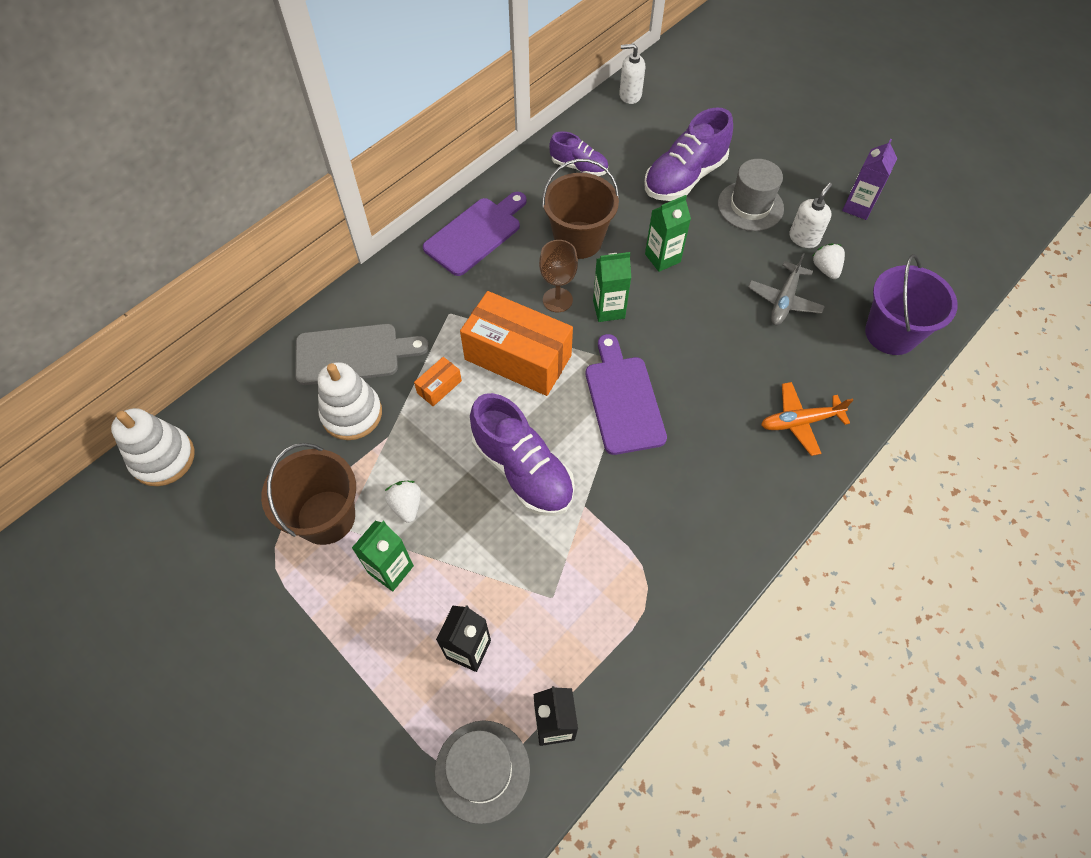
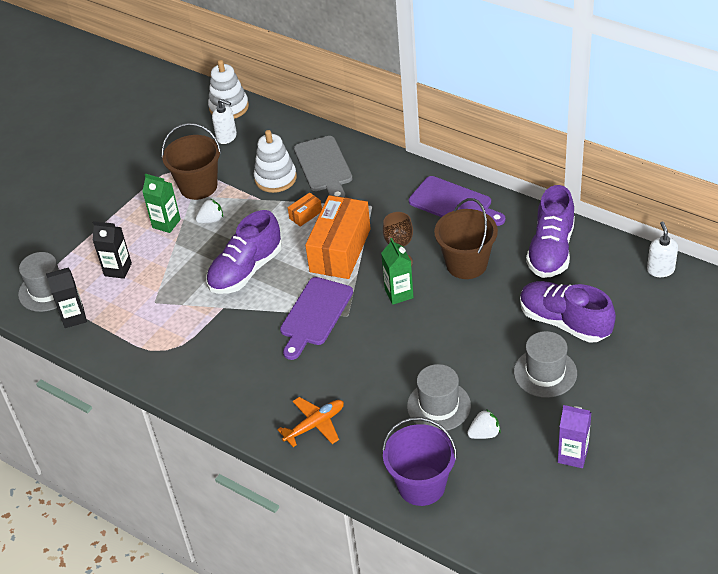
camera: 85 degrees right, 15 degrees down
orange box [414,357,462,406] -> orange box turned 75 degrees counterclockwise [288,192,322,227]
purple shoe [549,131,608,176] -> purple shoe [526,185,575,278], size x1.72
purple cutting board [586,334,667,455] -> purple cutting board turned 135 degrees clockwise [280,277,353,360]
green carton [645,195,691,272] -> none
grey plane [748,253,825,325] -> grey hat [407,364,471,431]
orange plane [761,382,853,456] -> orange plane turned 75 degrees clockwise [277,397,344,447]
white soap dispenser [789,183,832,248] -> white soap dispenser moved to [212,99,237,144]

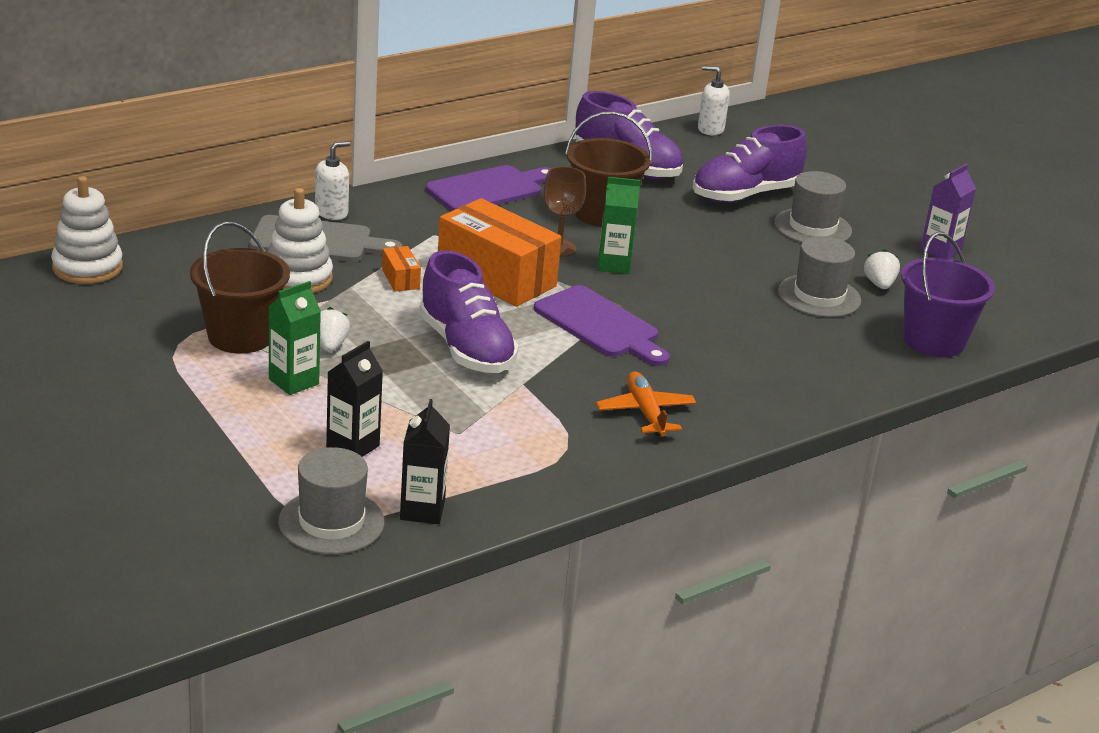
camera: 75 degrees left, 15 degrees down
white soap dispenser [212,99,237,144] -> white soap dispenser moved to [315,141,350,220]
orange plane [277,397,344,447] -> orange plane moved to [596,371,696,436]

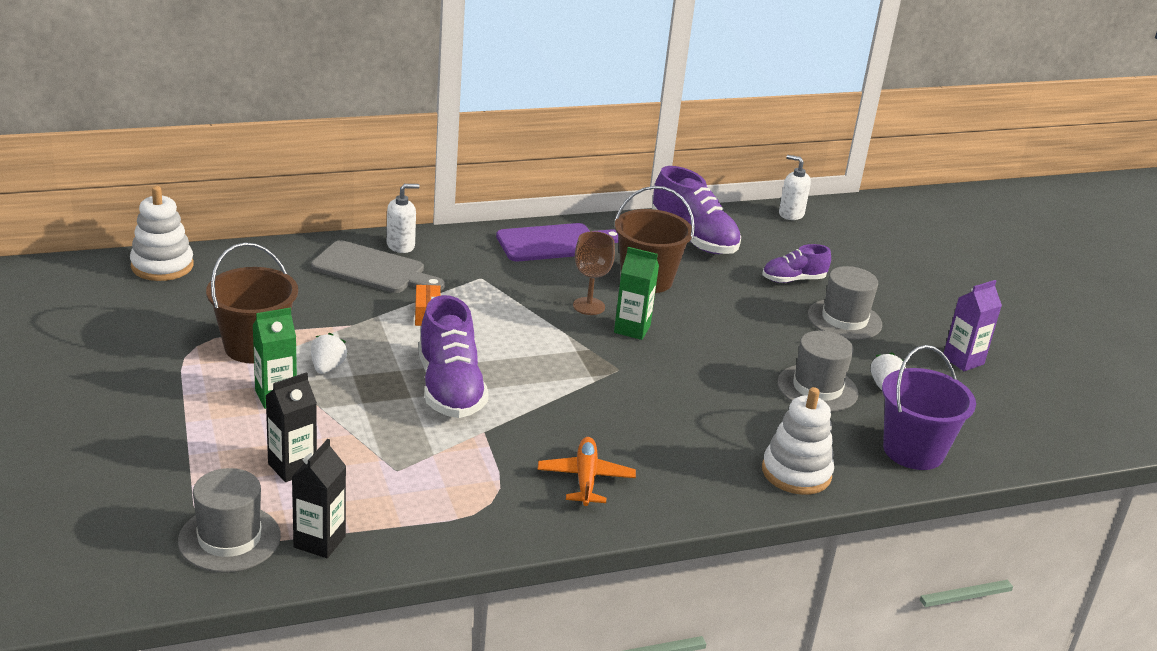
camera: 15 degrees right, 0 degrees up
white stacking toy [268,188,333,293] -> white stacking toy moved to [762,387,834,495]
orange box [438,198,561,307] -> none
purple cutting board [534,285,670,366] -> none
purple shoe [693,125,807,203] -> purple shoe [763,244,831,283], size x0.58

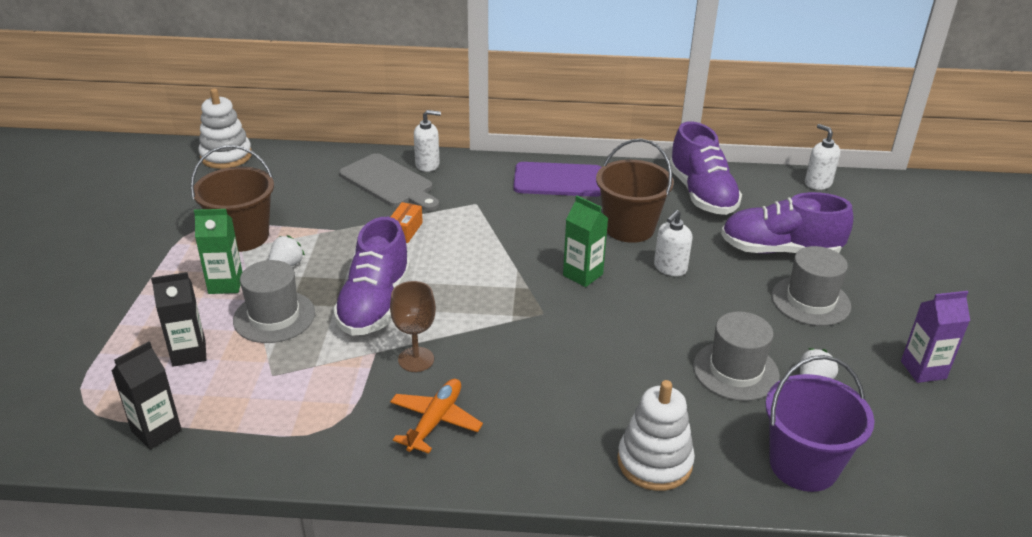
camera: 25 degrees right, 5 degrees up
grey hat [178,468,281,573] -> grey hat moved to [233,260,315,343]
brown goblet [573,231,615,315] -> brown goblet moved to [390,281,436,372]
purple shoe [763,244,831,283] -> purple shoe [721,192,853,254], size x1.72
none -> white soap dispenser [654,210,692,276]

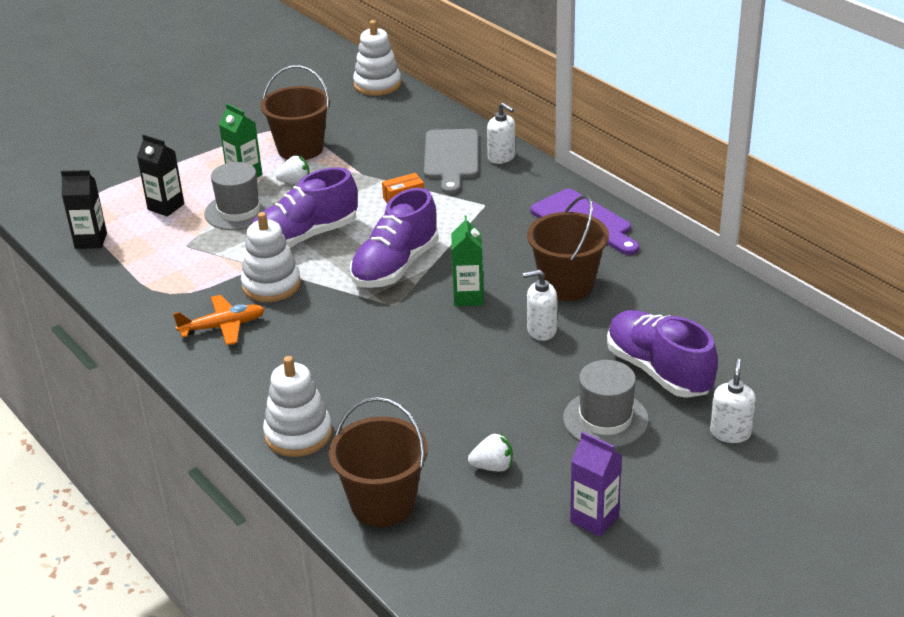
camera: 50 degrees right, 0 degrees up
brown goblet [390,281,436,372] -> white stacking toy [241,212,301,302]
purple shoe [669,121,742,215] -> purple shoe moved to [350,188,439,288]
grey hat [693,312,780,401] -> none
purple bucket [765,355,874,492] -> brown bucket [329,397,428,527]
white soap dispenser [805,124,840,190] -> white soap dispenser moved to [710,359,756,443]

